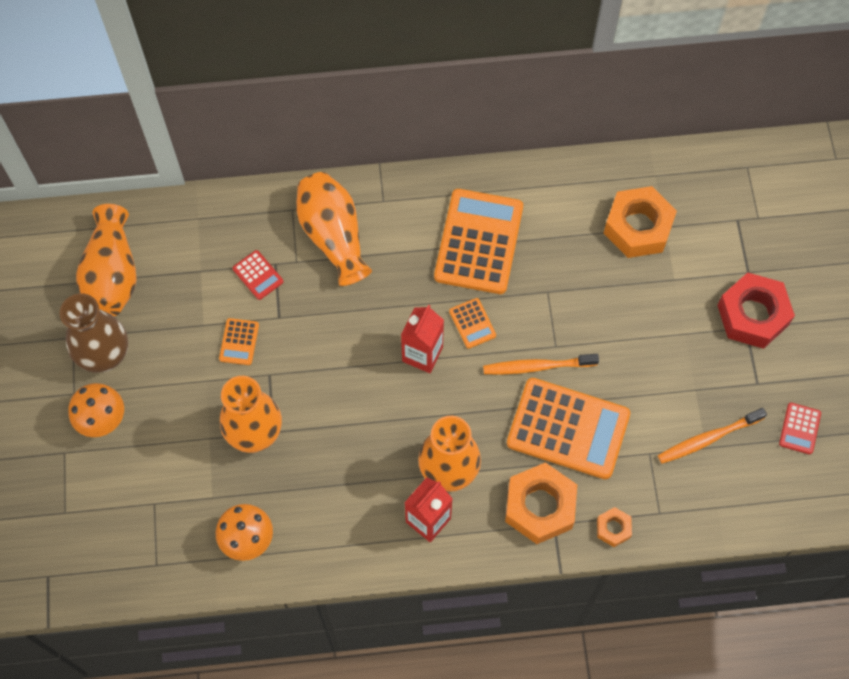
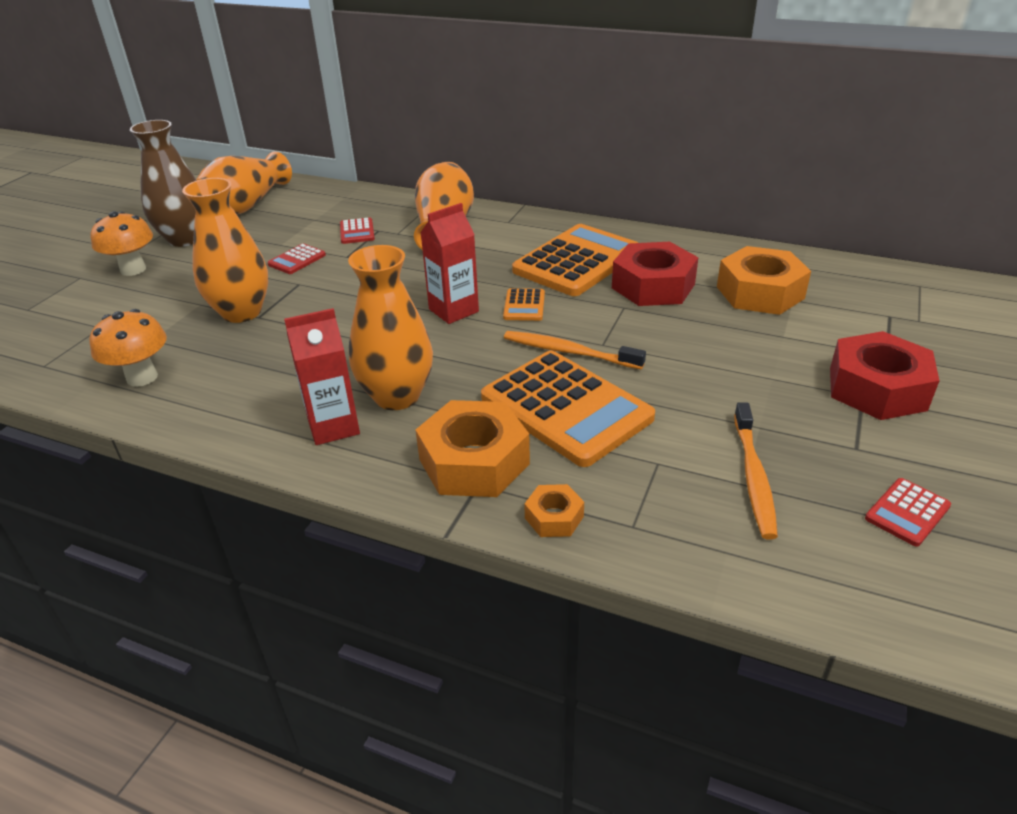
camera: 30 degrees right, 30 degrees down
orange calculator [219,318,259,365] -> red calculator [268,243,326,274]
orange toothbrush [658,408,767,464] -> orange toothbrush turned 90 degrees counterclockwise [734,402,778,540]
none -> red nut [612,242,699,306]

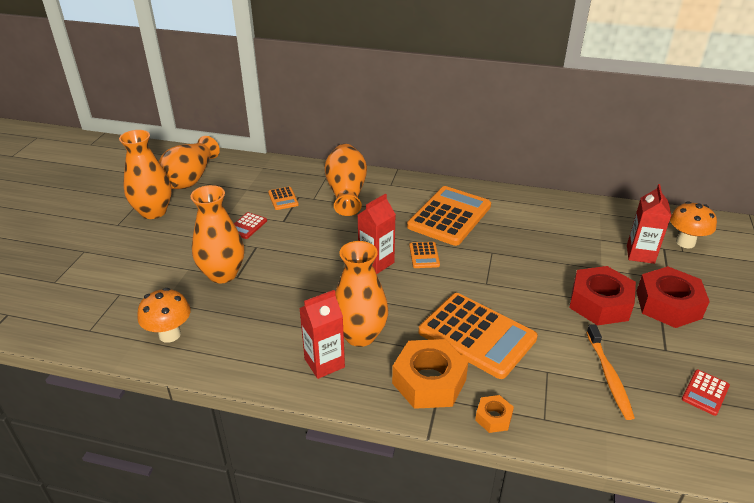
camera: 10 degrees left, 0 degrees up
orange mushroom [90,211,153,276] -> orange mushroom moved to [670,201,717,248]
brown vase [130,120,197,247] -> orange vase [119,130,172,219]
red calculator [340,217,375,244] -> orange calculator [268,186,299,210]
orange toothbrush [504,331,646,370] -> none
red nut [612,242,699,306] -> red nut moved to [569,266,636,325]
orange nut [717,246,811,315] -> none
none -> red carton [627,184,671,264]

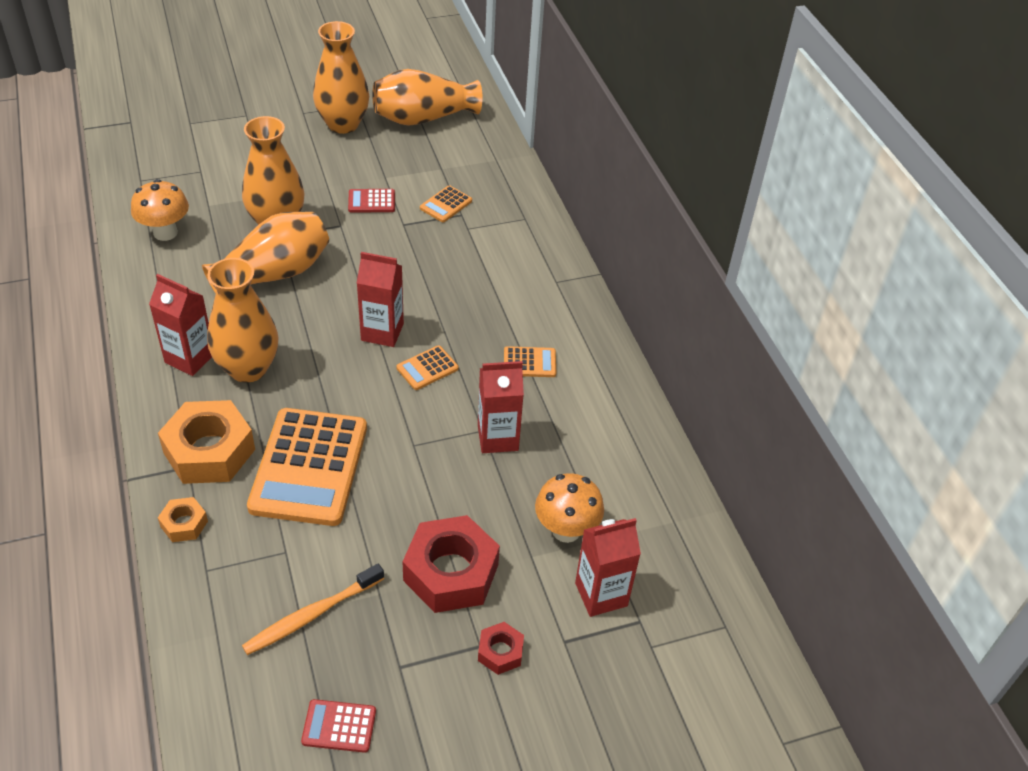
camera: 55 degrees right, 10 degrees up
orange vase [324,144,367,216] -> orange vase moved to [202,212,329,294]
orange calculator [407,186,491,246] -> orange calculator [504,346,556,377], size x0.44
red nut [636,266,710,328] -> red nut [478,622,524,675], size x0.49
orange mushroom [670,201,717,248] -> orange mushroom moved to [535,473,604,543]
none -> red carton [478,361,524,453]

